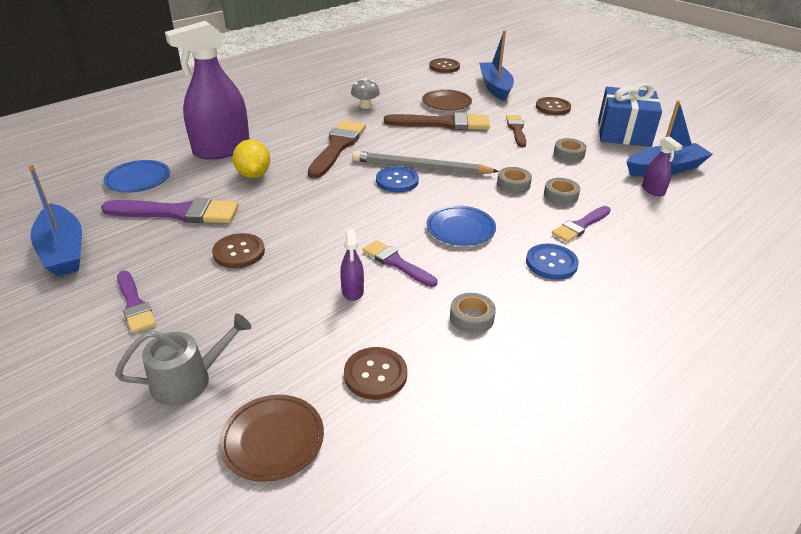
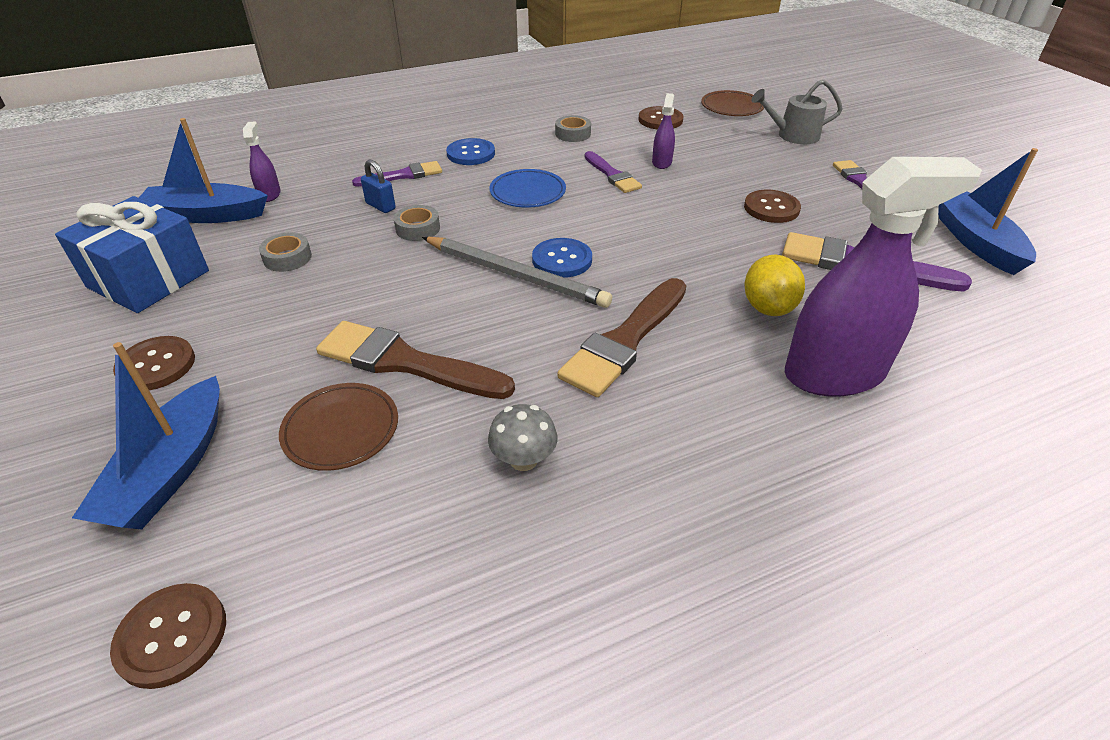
camera: 160 degrees left, 5 degrees up
blue plate [103,160,170,193] -> none
brown brush [506,115,526,147] -> none
grey tape [544,178,580,205] -> blue padlock [361,159,396,213]

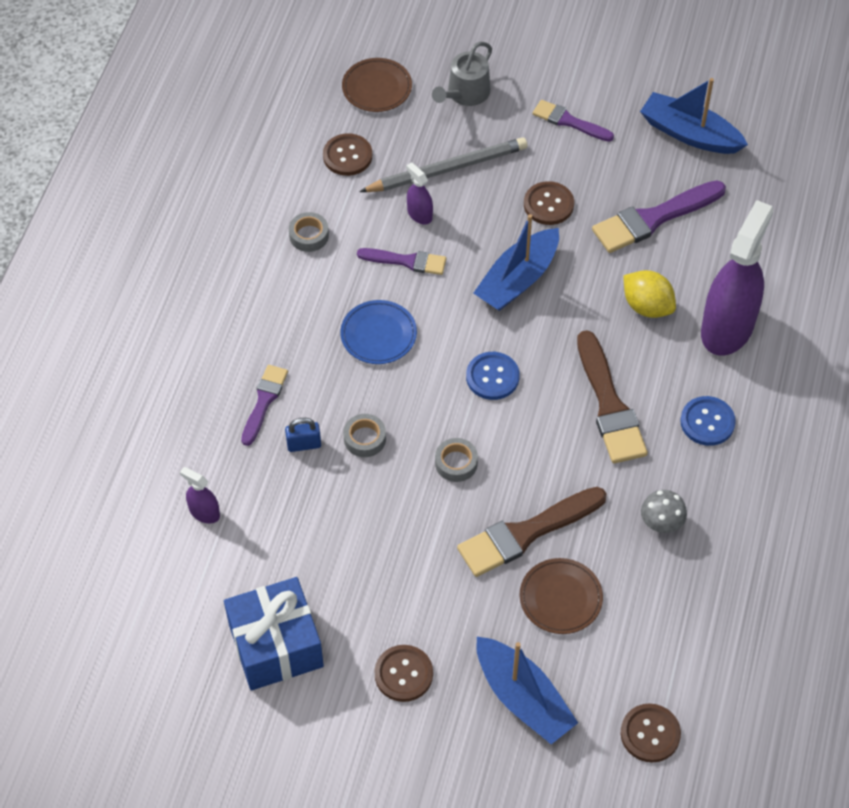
camera: 50 degrees left, 15 degrees up
blue boat [139,118,268,223] -> blue boat moved to [474,214,559,311]
grey tape [259,232,312,272] -> grey tape moved to [435,438,478,482]
grey pencil [422,237,612,308] -> grey pencil moved to [359,137,528,192]
blue button [446,138,495,165] -> blue button moved to [680,396,736,446]

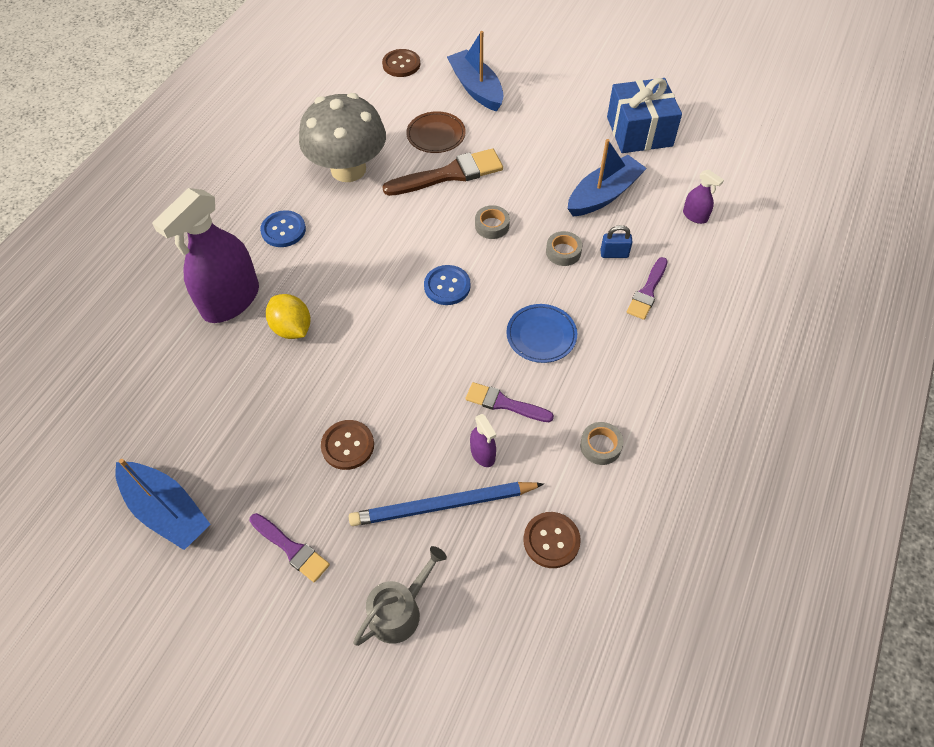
camera: 170 degrees left, 0 degrees up
brown plate [342,58,412,112] -> none
grey pencil [359,137,528,192] -> blue pencil [349,482,544,526]
brown button [374,645,433,702] -> none
blue boat [474,214,559,311] -> blue boat moved to [568,139,647,216]
brown brush [577,330,648,463] -> none
purple brush [592,180,726,253] -> none
grey mushroom [641,490,687,533] -> grey mushroom [299,93,386,182], size x2.44

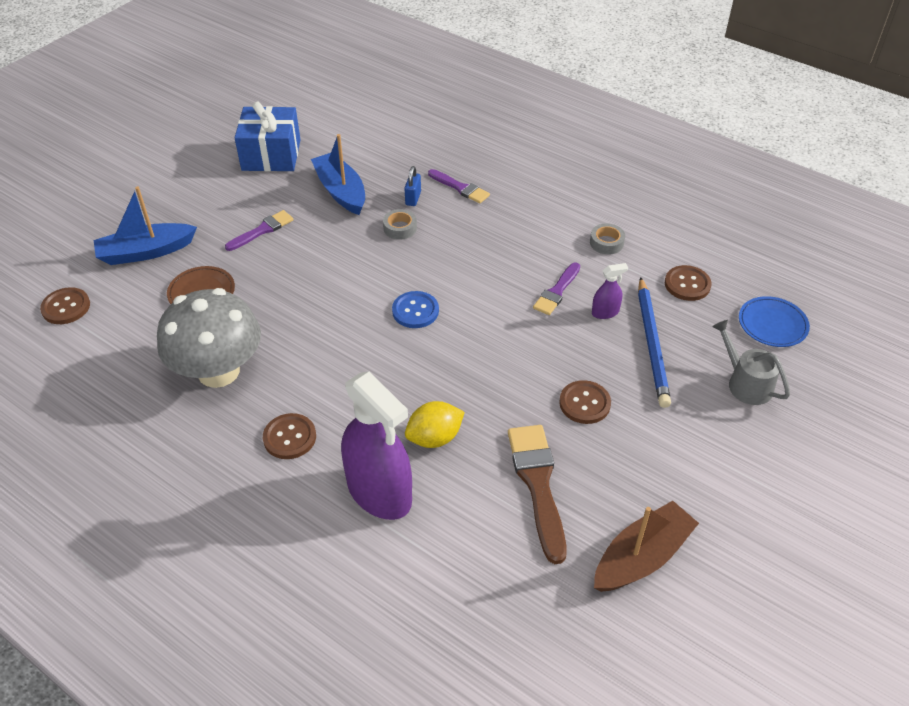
camera: 80 degrees left, 10 degrees down
blue boat [115,459,211,550] -> brown boat [594,501,699,592]
purple brush [249,513,330,582] -> purple brush moved to [225,210,294,251]
blue button [260,210,306,247] -> brown button [263,413,316,459]
brown brush [383,149,503,196] -> brown brush moved to [508,425,567,564]
grey tape [475,205,510,239] -> none
blue plate [507,304,577,363] -> blue plate moved to [739,296,810,347]
purple spray bottle [683,170,724,224] -> none

